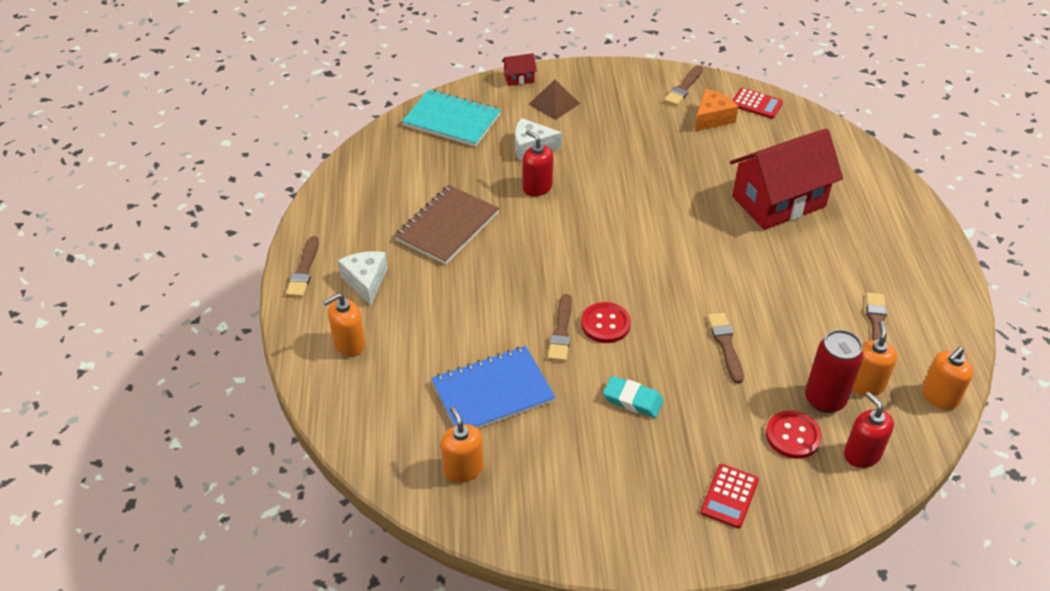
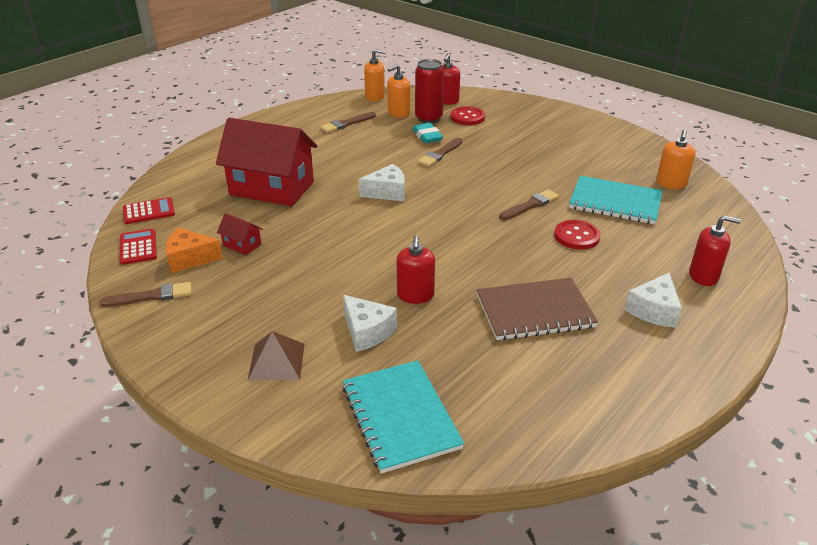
camera: 135 degrees left, 10 degrees down
brown brush [286,236,319,297] -> none
orange soap dispenser [323,293,365,356] -> red soap dispenser [689,215,741,286]
blue notebook [431,346,556,429] -> turquoise notebook [569,176,663,224]
red house [502,53,537,86] -> red house moved to [217,213,263,255]
red button [581,302,631,343] -> red button moved to [554,220,601,250]
turquoise eraser [603,376,664,418] -> turquoise eraser moved to [412,123,443,143]
red calculator [700,464,759,529] -> red calculator moved to [123,197,175,224]
none -> white cheese [359,164,405,201]

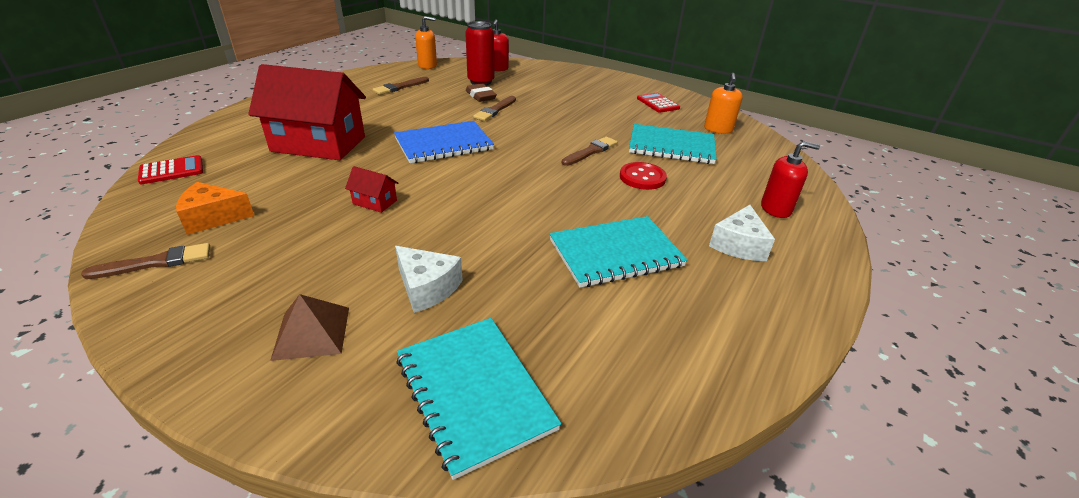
camera: 10 degrees left, 0 degrees up
red calculator [120,229,157,265] -> red calculator moved to [637,93,680,113]
red house [217,213,263,255] -> red house moved to [345,166,398,213]
white cheese [359,164,405,201] -> blue notebook [394,121,494,163]
orange soap dispenser [387,64,410,118] -> none
red soap dispenser [397,235,435,304] -> none
turquoise eraser [412,123,443,143] -> brown eraser [466,83,497,102]
red button [450,106,485,125] -> none
brown notebook [477,278,598,340] -> turquoise notebook [550,216,688,288]

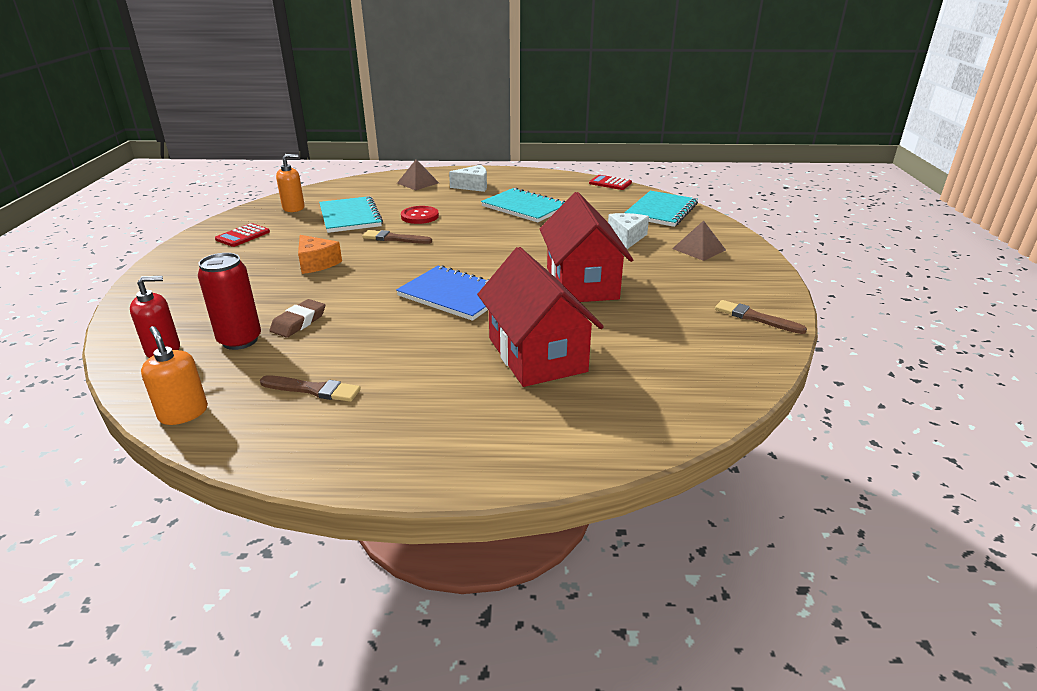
camera: 120 degrees left, 5 degrees down
red calculator [138,155,203,184] -> red calculator moved to [589,175,632,190]
orange cheese [176,182,254,235] -> orange cheese moved to [298,235,342,274]
red house [345,166,398,213] -> red house [540,192,633,302], size x2.50
brown brush [473,96,516,121] -> none
red soap dispenser [761,141,820,218] -> brown pyramid [397,159,439,190]

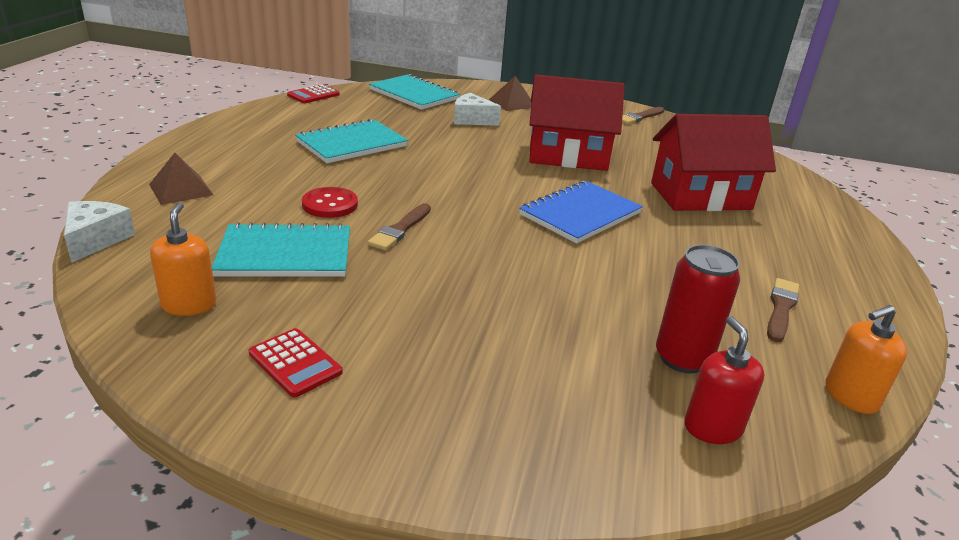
camera: 80 degrees left, 0 degrees up
brown eraser [269,299,325,338] -> none
orange cheese [298,235,342,274] -> none
white cheese [449,165,487,192] -> white cheese moved to [64,201,135,263]

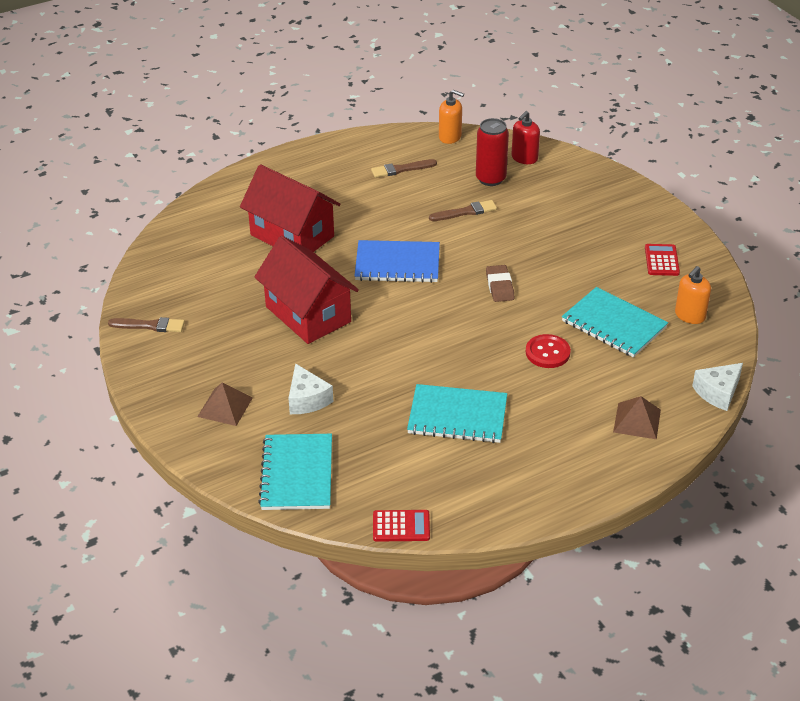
camera: 130 degrees left, 10 degrees up
brown brush [367,203,431,250] -> brown brush moved to [429,200,497,221]
none -> brown eraser [486,265,514,302]

